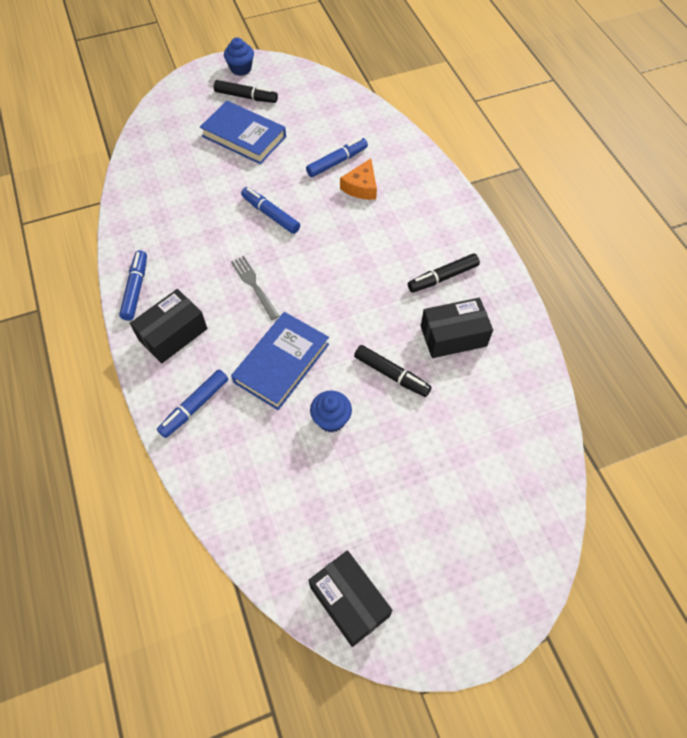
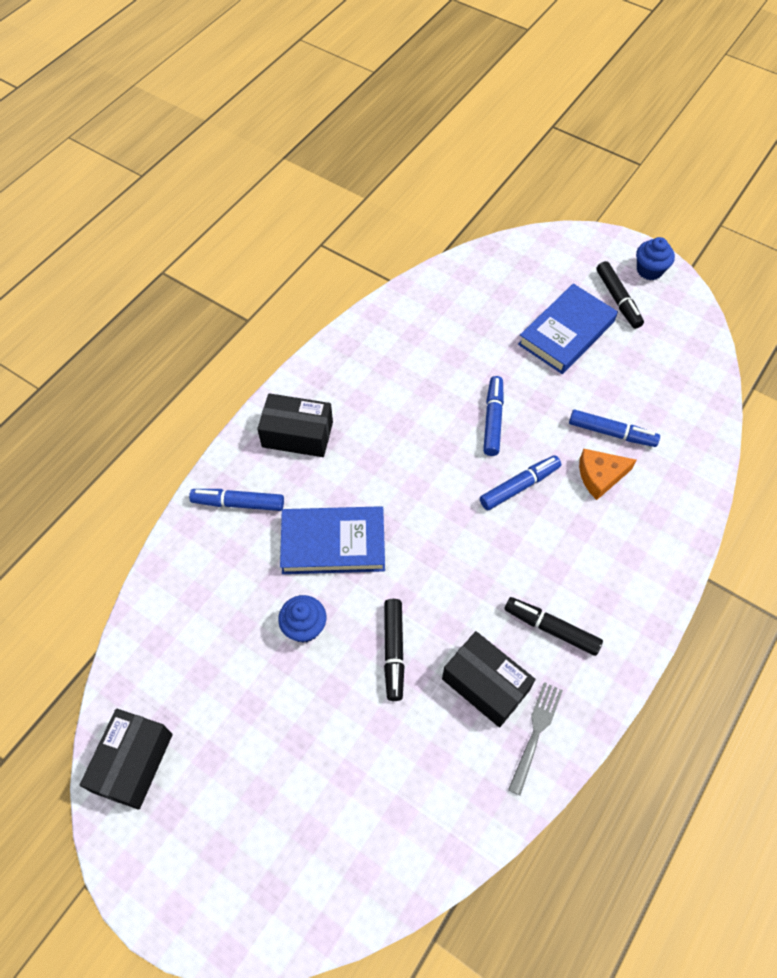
camera: 55 degrees right, 0 degrees up
blue marker [119,250,147,321] -> blue marker moved to [480,455,561,510]
blue book [200,101,286,164] -> blue book turned 45 degrees clockwise [518,284,618,374]
grey fork [231,256,279,320] -> grey fork moved to [508,682,563,796]

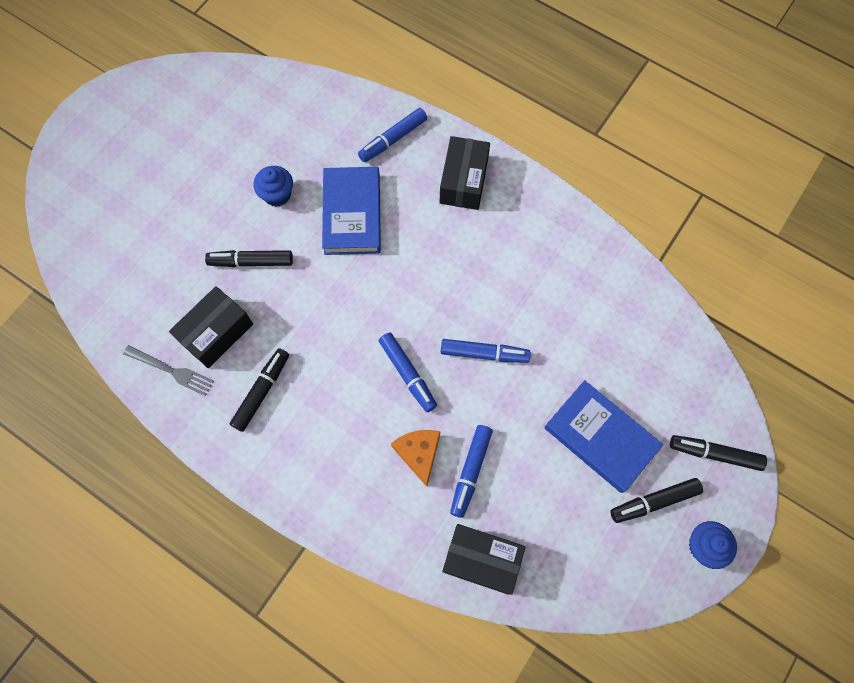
camera: 90 degrees right, 10 degrees up
black box [80,709,173,810] -> black box moved to [442,524,525,594]
blue marker [189,489,284,511] -> blue marker turned 135 degrees counterclockwise [358,108,427,162]
none -> black marker [670,435,767,471]

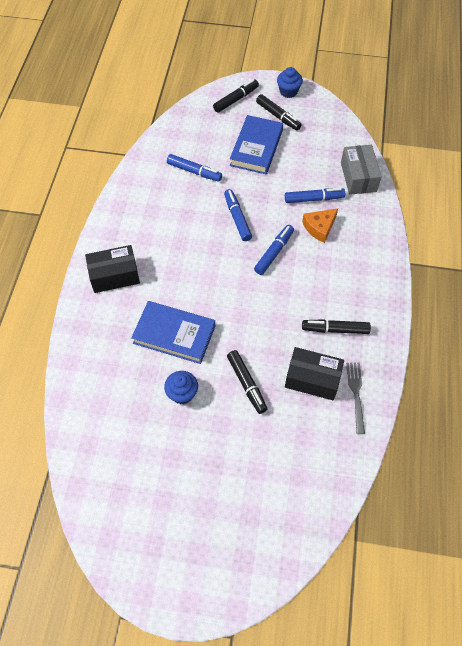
camera: 115 degrees left, 10 degrees down
blue book [322,167,381,255] -> blue book turned 45 degrees clockwise [131,301,215,364]
blue marker [358,108,427,162] -> blue marker moved to [167,154,222,182]
black box [442,524,525,594] -> grey box [341,145,381,195]
black marker [670,435,767,471] -> black marker turned 120 degrees counterclockwise [213,79,259,113]

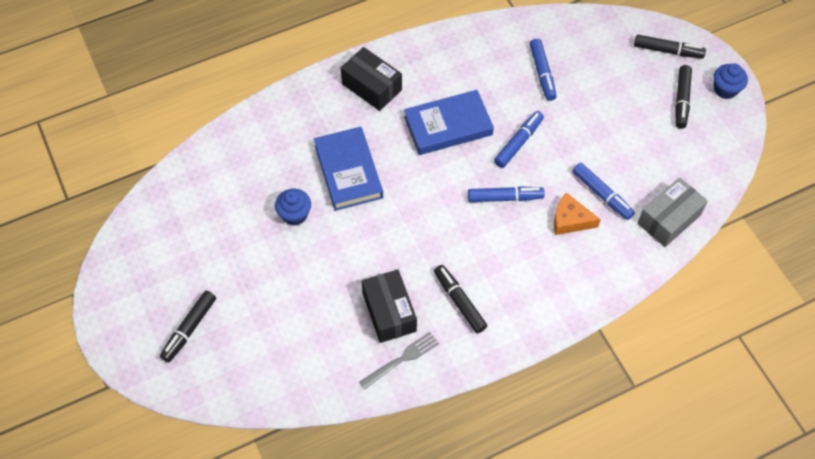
camera: 55 degrees right, 0 degrees up
black marker [227,350,267,414] -> black marker moved to [160,291,216,362]
blue book [230,115,283,174] -> blue book moved to [404,90,494,155]

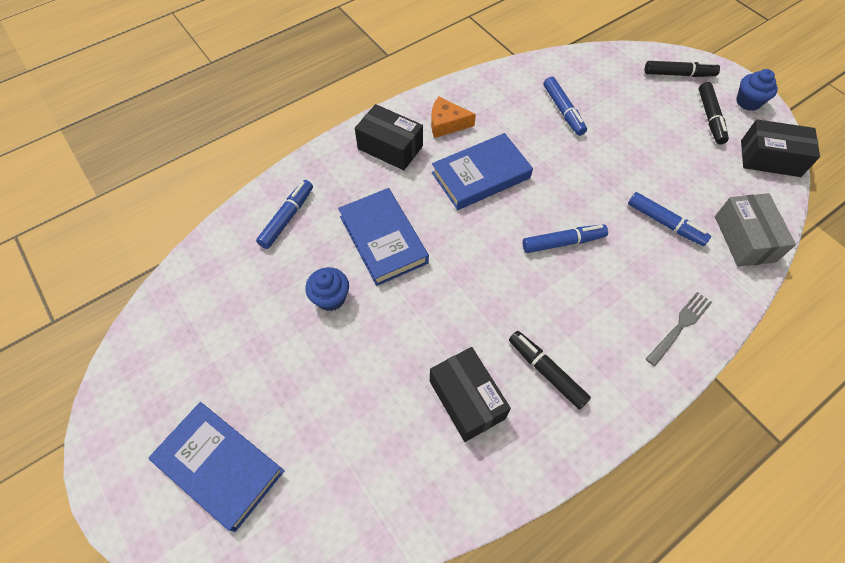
camera: 10 degrees left, 0 degrees up
black marker [160,291,216,362] -> blue book [149,402,285,532]
grey fork [359,332,439,390] -> grey fork moved to [646,292,712,366]
blue marker [494,111,544,168] -> blue marker moved to [256,180,313,249]
orange cheese [554,192,601,235] -> orange cheese moved to [431,97,476,138]
grey box [637,177,708,247] -> grey box turned 45 degrees counterclockwise [715,193,796,267]
none -> black box [741,119,820,177]

